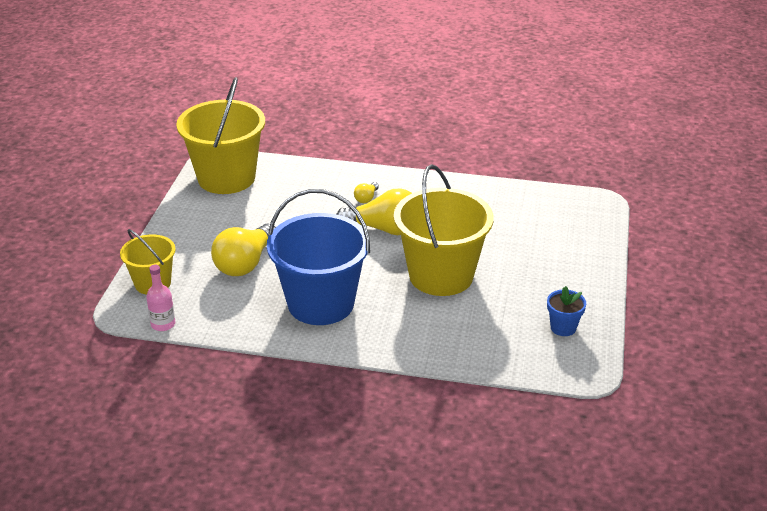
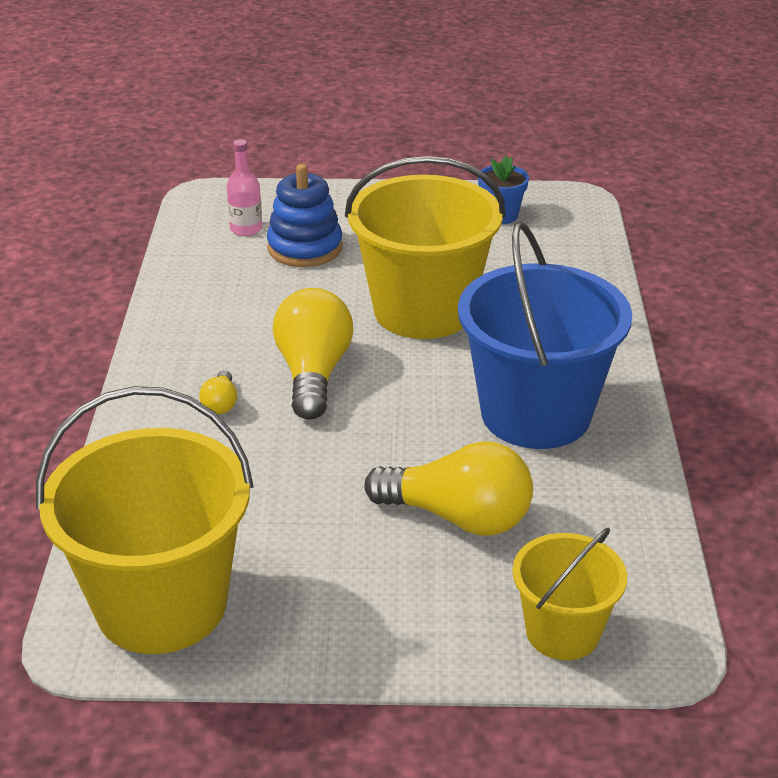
camera: 100 degrees left, 0 degrees up
pink bottle [146,265,175,331] -> pink bottle moved to [227,139,262,236]
yellow light bulb [354,182,379,203] -> yellow light bulb turned 75 degrees clockwise [199,370,237,414]
none -> blue stacking toy [267,164,343,267]

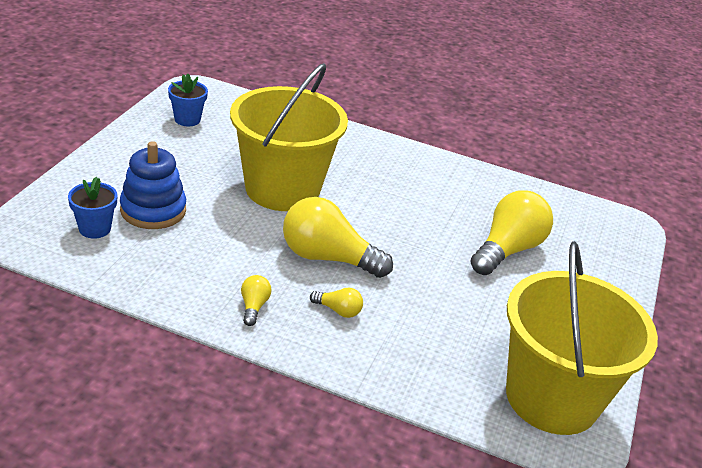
camera: 75 degrees left, 0 degrees up
pink bottle [227,139,262,236] -> blue flower pot [68,177,117,239]
blue bucket [458,221,632,449] -> none
yellow bucket [512,528,627,660] -> none
none -> yellow light bulb [241,275,271,326]

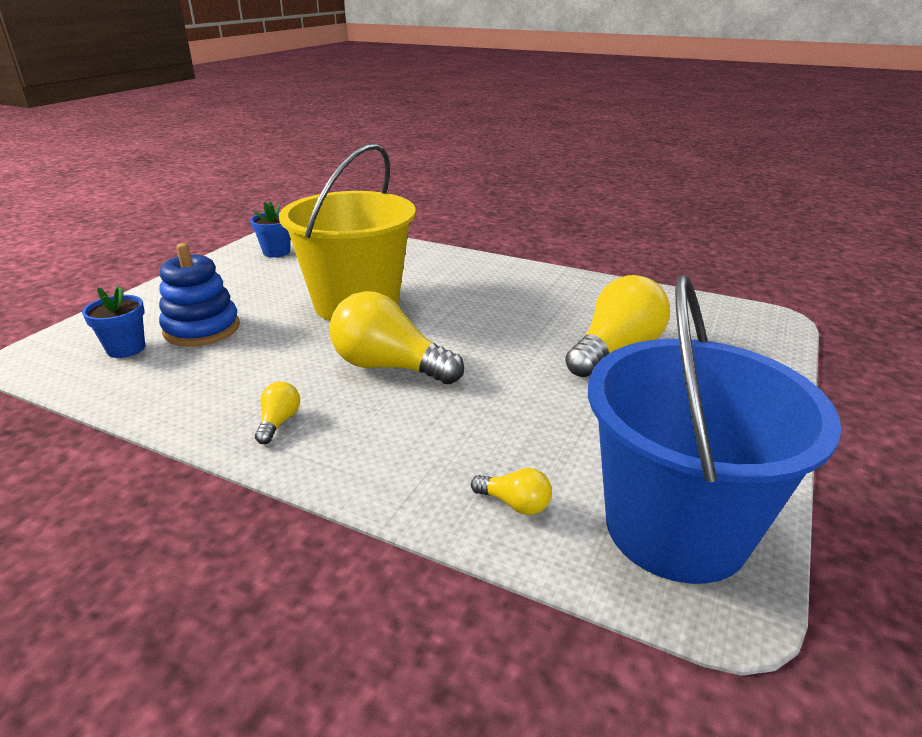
camera: 10 degrees right, 5 degrees down
yellow light bulb [310,288,363,318] -> yellow light bulb moved to [471,468,552,515]
yellow bucket [506,241,658,435] -> blue bucket [588,275,842,584]

